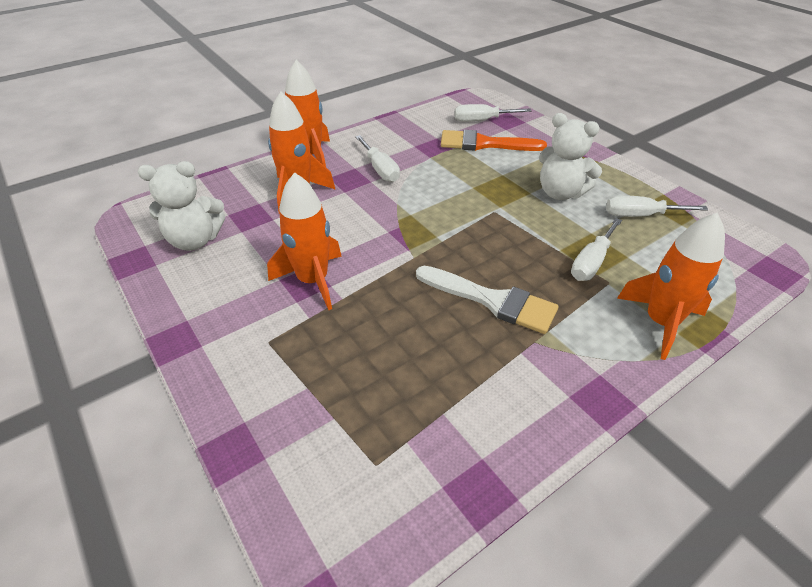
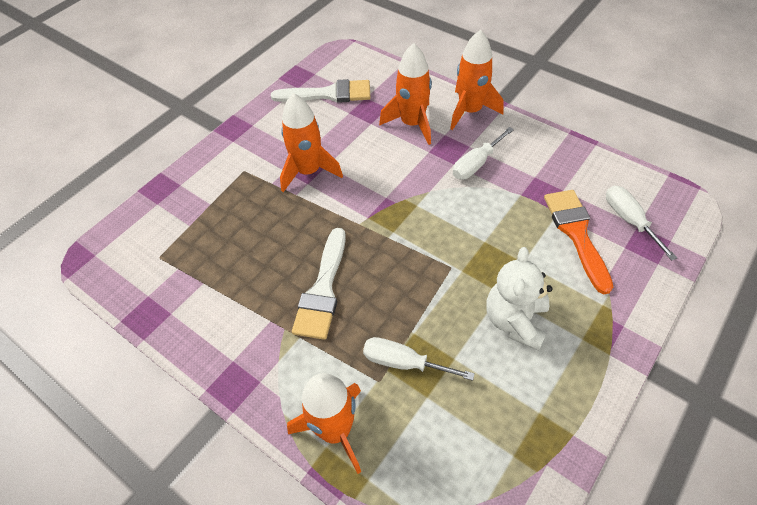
camera: 75 degrees right, 10 degrees up
white teddy bear [138,161,225,251] -> white brush [271,79,371,103]
white screwdriver [606,195,708,217] -> none

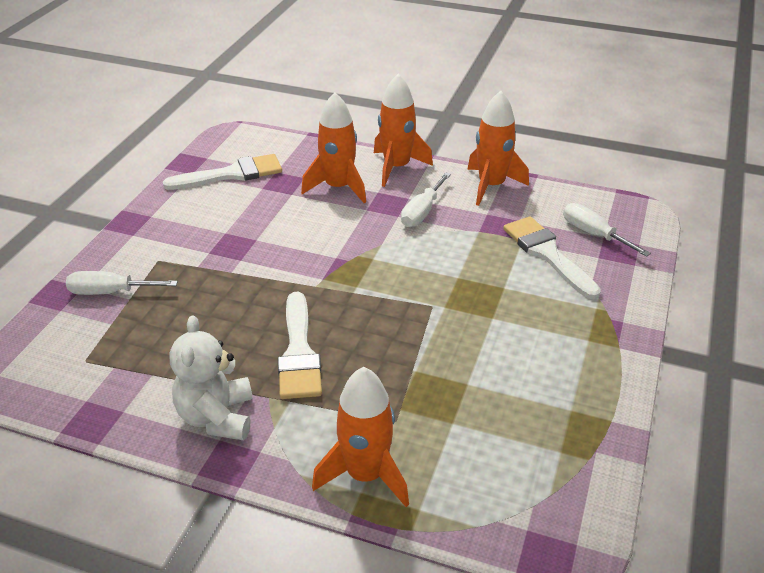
camera: 20 degrees left, 15 degrees down
orange rocket [280,93,343,192] -> orange rocket moved to [467,91,529,206]
white screwdriver [363,337,475,381] -> white screwdriver moved to [66,271,178,295]
white teddy bear [487,247,553,351] -> white teddy bear moved to [170,315,253,440]
orange brush [544,190,613,294] -> white brush [503,217,601,299]

